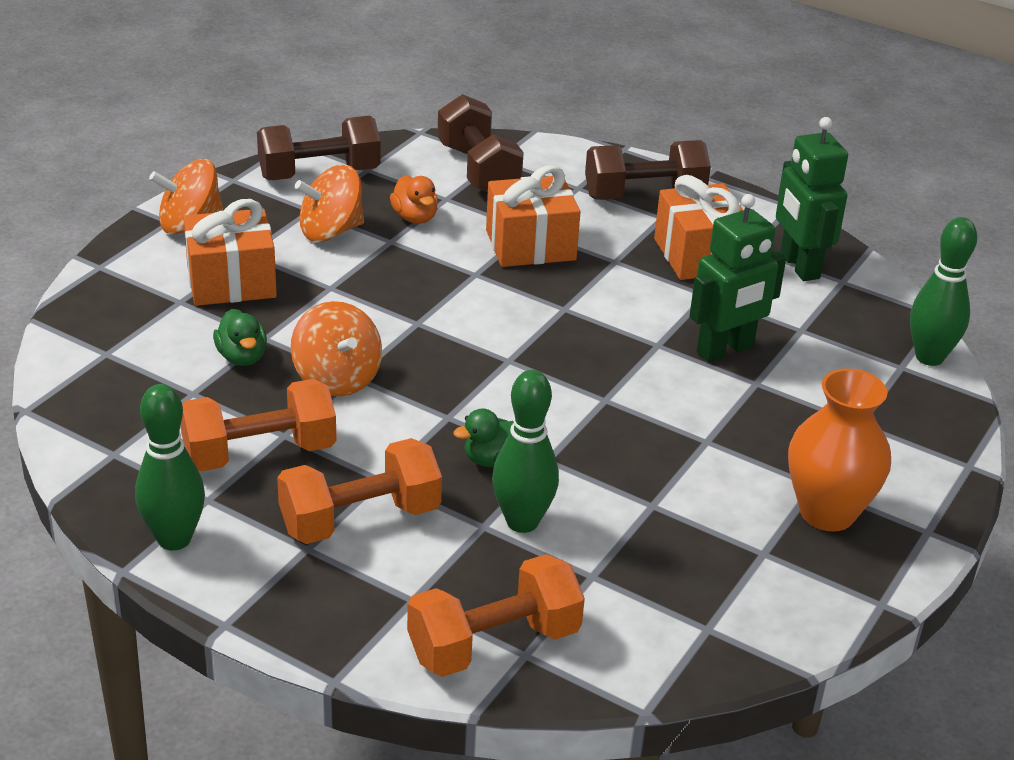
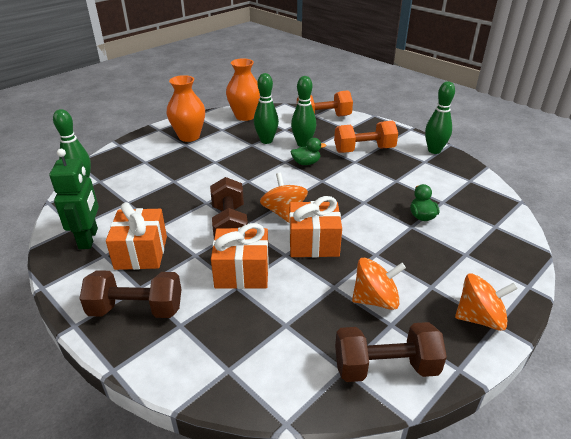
camera: 165 degrees left, 0 degrees up
orange dumbbell [181,379,336,472] -> none
orange gift [183,199,277,306] -> orange gift moved to [289,196,342,257]
orange spinning top [291,301,382,396] -> orange spinning top moved to [260,173,308,223]
orange duck [390,175,438,224] -> none
brown dumbbell [437,94,524,192] -> brown dumbbell moved to [210,177,248,238]
green robot [690,194,786,362] -> none
none -> orange vase [226,58,260,121]
none -> green bowling pin [254,73,279,144]

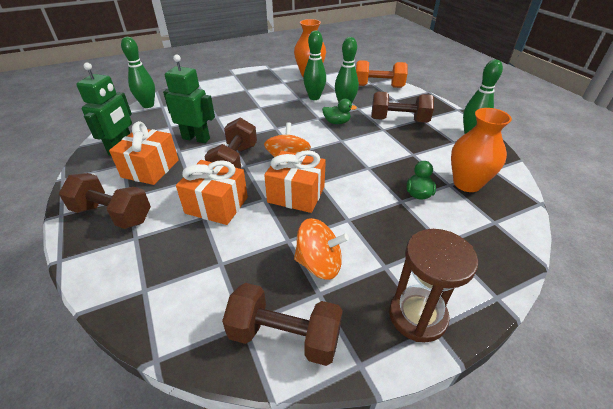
camera: 20 degrees right, 5 degrees up
orange vase [167,75,205,142] -> orange vase moved to [451,108,512,192]
orange dumbbell [334,121,398,153] -> brown dumbbell [371,91,434,123]
orange spinning top [455,274,518,331] -> brown hourglass [389,229,478,342]
none -> green robot [163,55,215,143]

